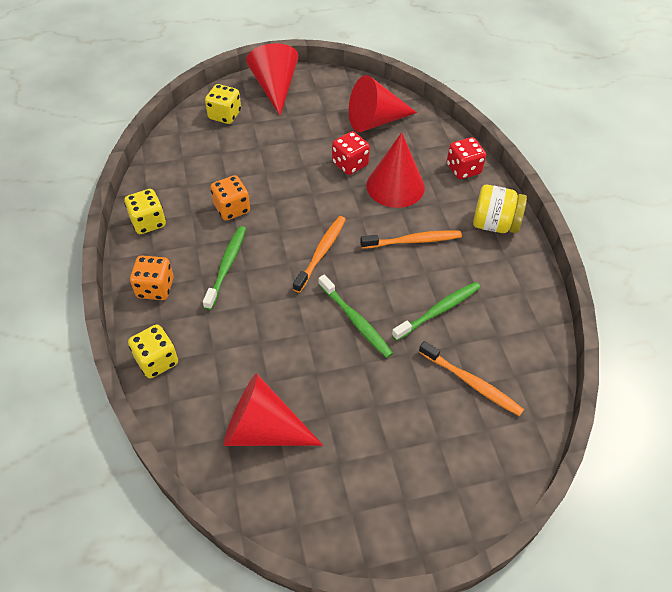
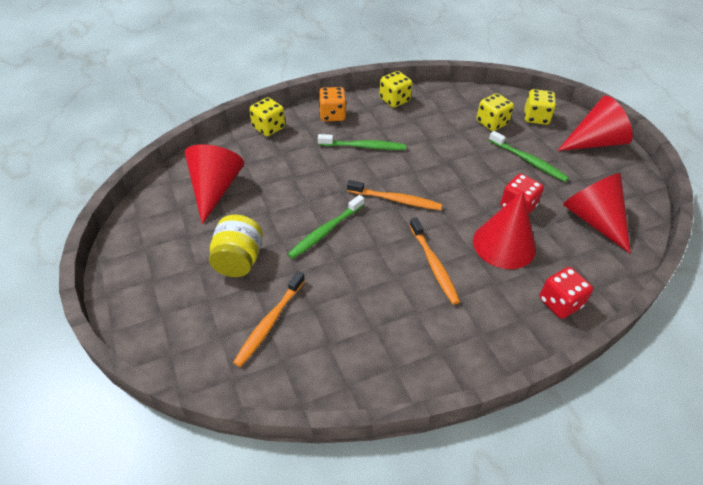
camera: 80 degrees right, 5 degrees down
orange dice [211,175,250,220] -> none
green toothbrush [392,282,481,341] -> green toothbrush moved to [489,131,569,182]
yellow jar [473,185,527,233] -> yellow jar moved to [209,215,263,277]
none -> yellow dice [476,93,514,131]

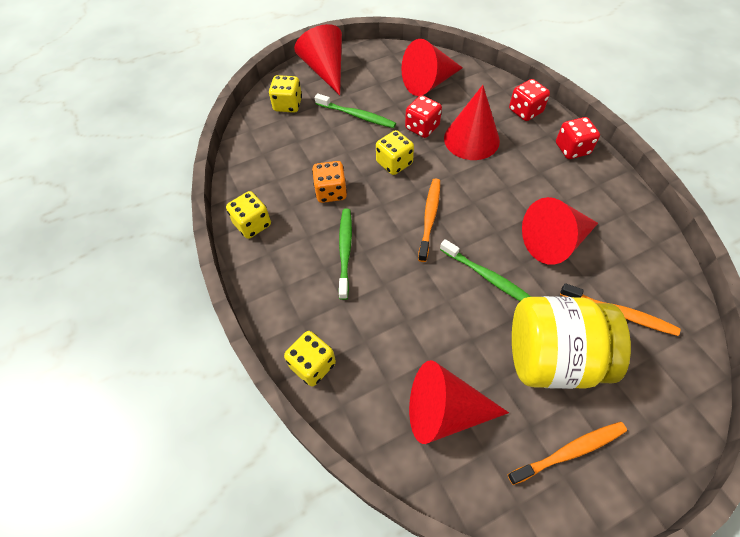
camera: 90 degrees left, 10 degrees up
yellow jar [209,215,263,277] -> yellow jar [512,296,631,389], size x1.61
orange dice [319,87,347,121] -> orange dice moved to [312,161,347,203]
orange toothbrush [409,217,460,305] -> orange toothbrush moved to [508,422,627,485]
yellow dice [476,93,514,131] -> yellow dice moved to [376,130,414,175]
green toothbrush [489,131,569,182] -> green toothbrush turned 75 degrees clockwise [315,93,396,128]
none -> red cone [522,197,598,265]
none -> red dice [556,117,600,159]

